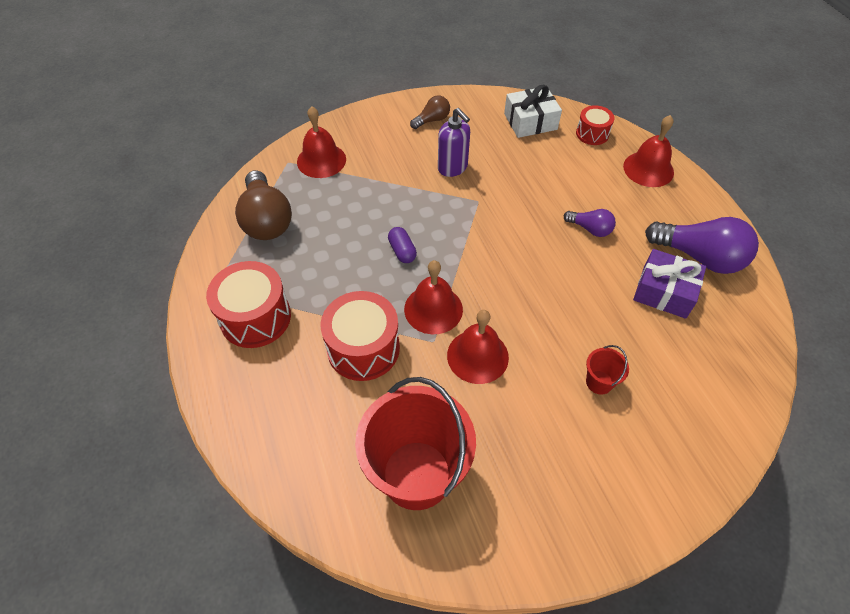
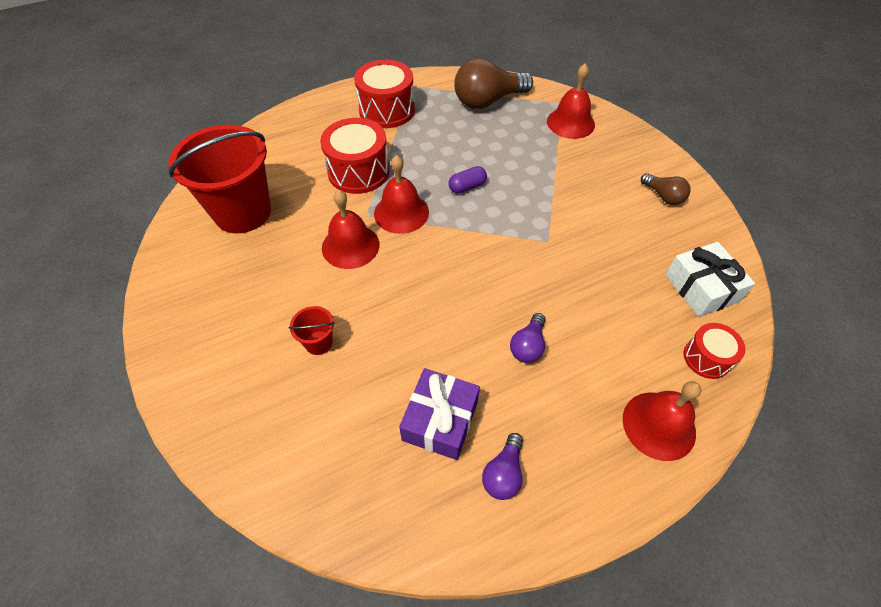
camera: 85 degrees right, 0 degrees up
purple soap dispenser [438,108,470,177] -> none
purple light bulb [645,217,759,274] -> purple light bulb [482,433,523,500], size x0.52

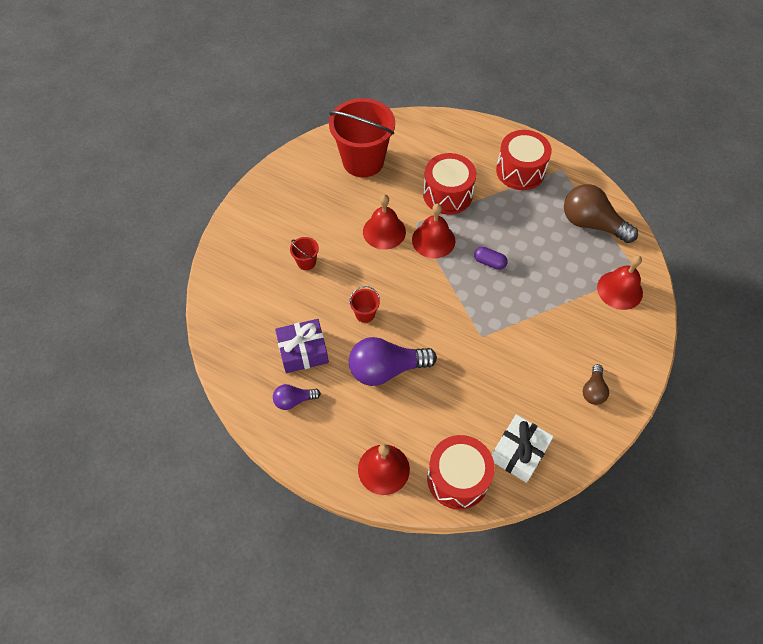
camera: 55 degrees right, 5 degrees up
purple light bulb [510,313,546,363] -> purple light bulb [349,337,437,386], size x1.92
red drum [684,323,745,379] -> red drum [427,435,495,510], size x1.73
none -> red bucket [349,286,380,323]

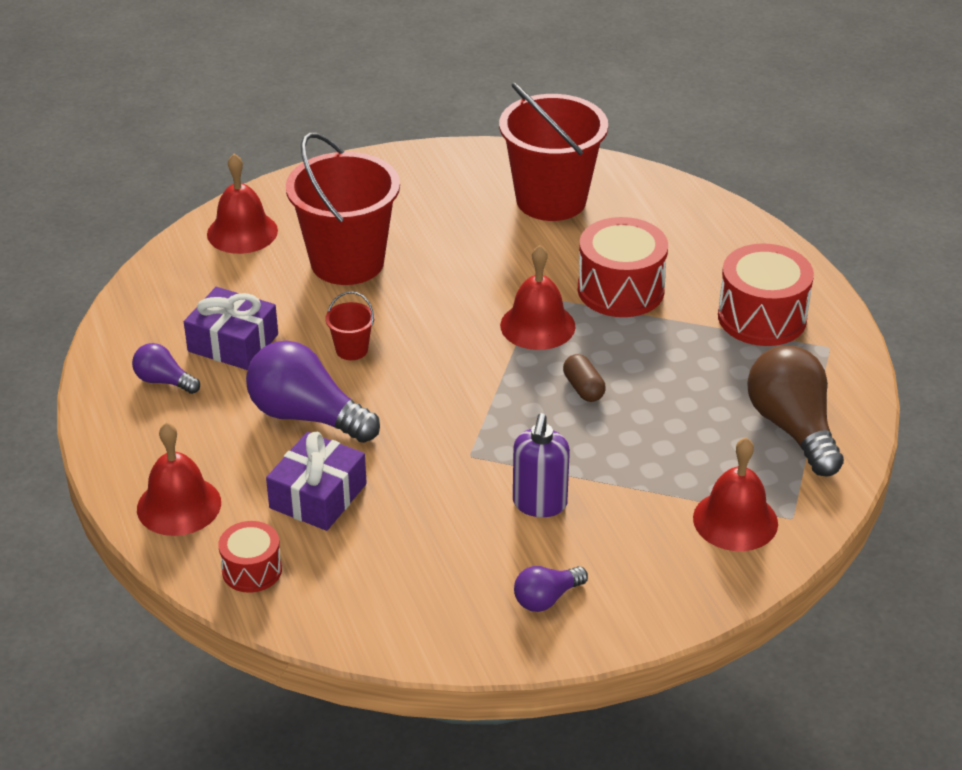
camera: 40 degrees right, 20 degrees down
red bucket [290,237,319,270] -> red bucket [286,133,400,285], size x2.42
red bell [363,195,406,250] -> red bell moved to [207,154,278,254]
red drum [427,435,495,510] -> red drum [218,521,282,593], size x0.58
purple capsule [474,247,508,270] -> brown capsule [563,354,606,402]
white gift [492,414,554,483] -> none
brown light bulb [583,364,609,405] -> purple light bulb [514,566,588,612]
none -> purple gift [266,432,367,531]
none -> purple soap dispenser [513,413,570,517]

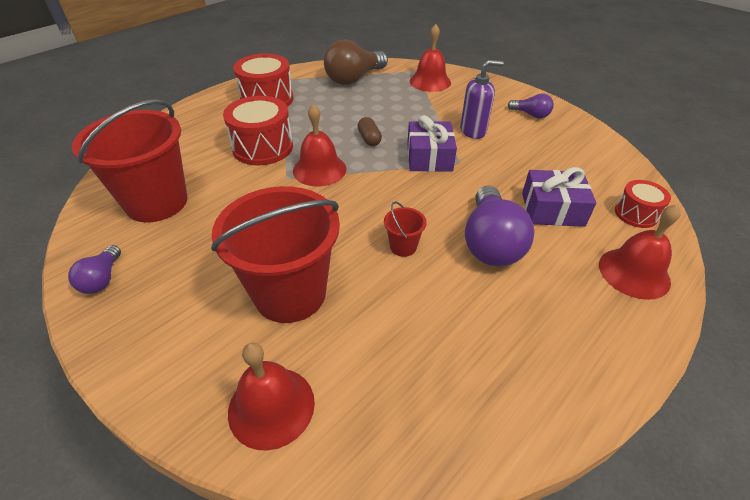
camera: 115 degrees left, 5 degrees up
purple light bulb [132,343,200,394] -> purple light bulb moved to [68,245,121,294]
purple gift [184,287,278,370] -> purple gift moved to [407,115,457,172]
brown capsule [563,354,606,402] -> brown capsule turned 60 degrees counterclockwise [357,117,382,146]

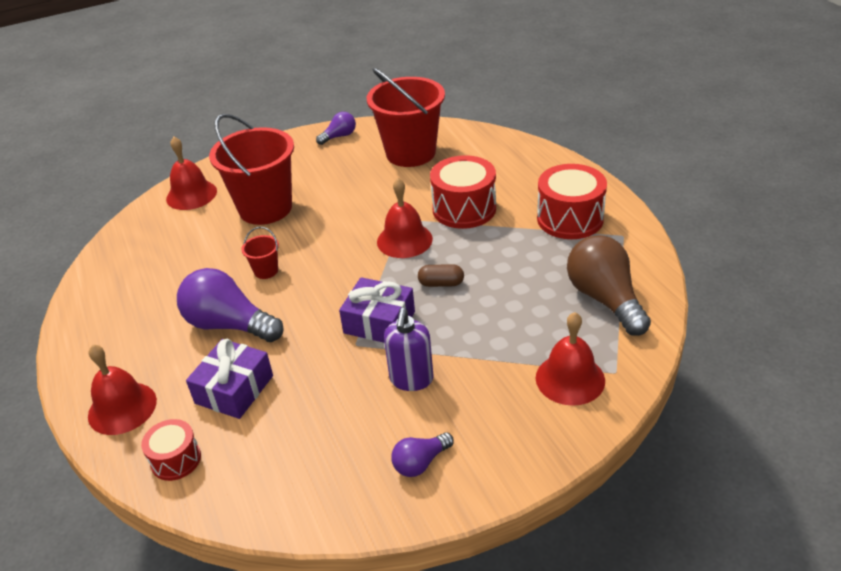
camera: 115 degrees right, 5 degrees down
purple light bulb [68,245,121,294] -> purple light bulb turned 120 degrees clockwise [316,112,356,145]

